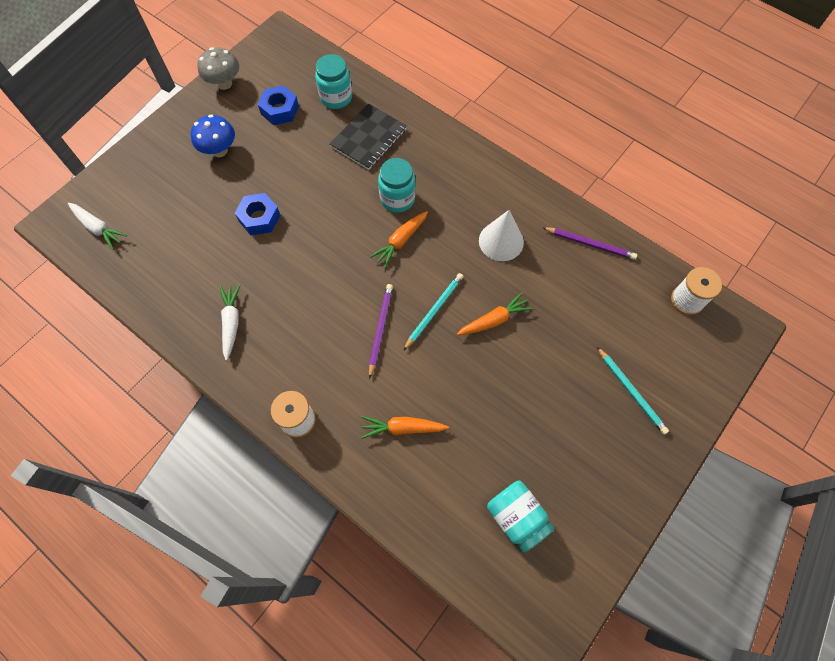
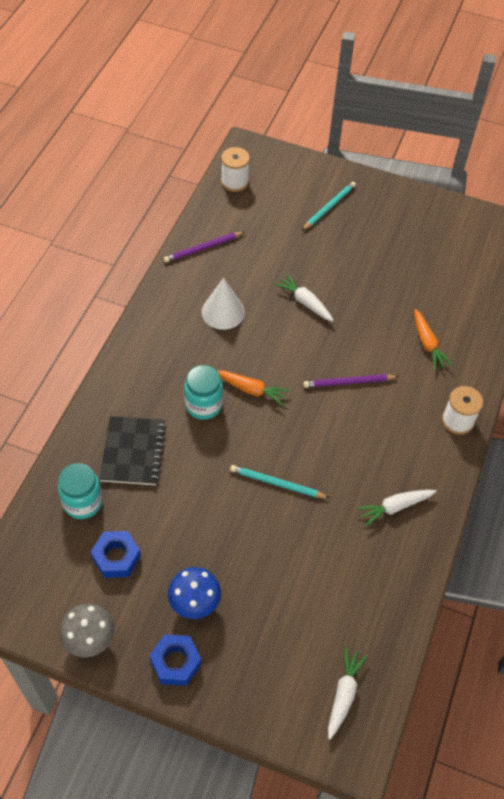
camera: 110 degrees left, 10 degrees down
blue nut [235,193,280,235] -> blue nut moved to [149,634,201,686]
black notebook [330,103,407,170] -> black notebook turned 75 degrees clockwise [99,416,166,485]
turquoise pencil [403,273,464,351] -> turquoise pencil moved to [230,465,329,498]
orange carrot [457,292,533,335] -> white carrot [274,274,334,322]
turquoise jar [487,481,554,553] -> none
purple pencil [542,227,637,260] -> purple pencil turned 120 degrees counterclockwise [163,232,244,263]

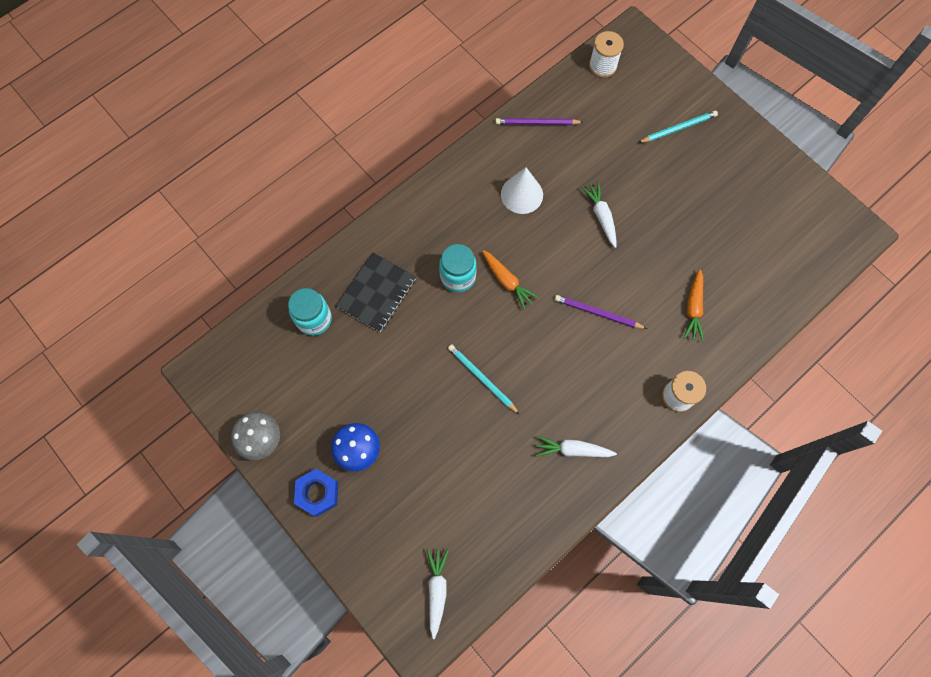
camera: 30 degrees right, 15 degrees up
blue nut [91,531,141,578] -> none
white carrot [328,647,368,740] -> white carrot turned 45 degrees counterclockwise [427,549,449,639]

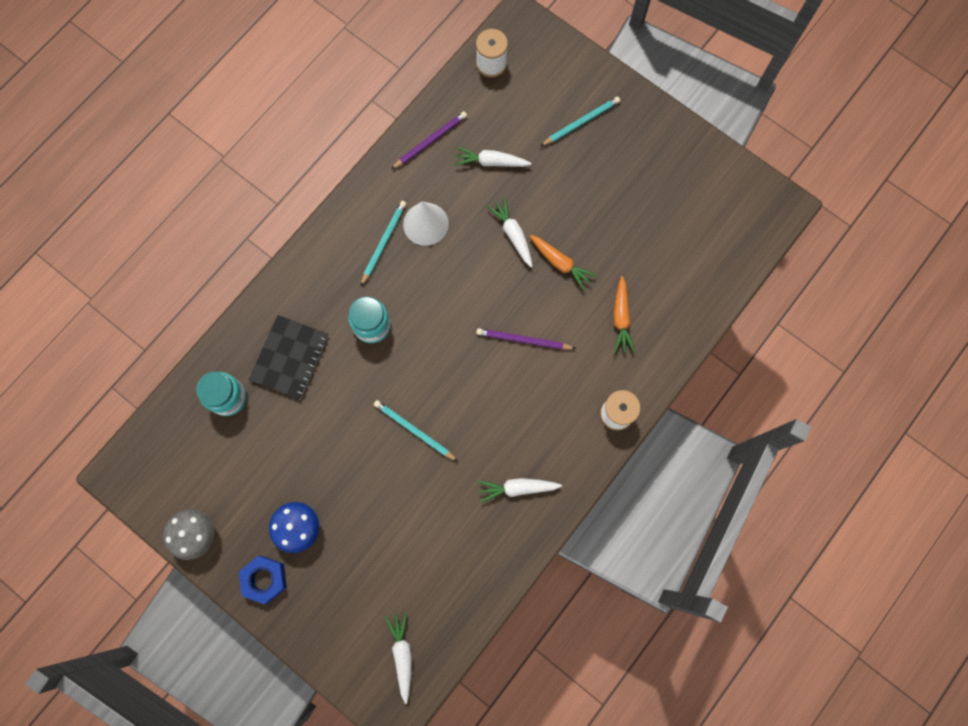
camera: 10 degrees left, 5 degrees up
orange carrot [482,250,539,310] -> orange carrot moved to [530,235,597,291]
purple pencil [496,118,583,125] -> purple pencil turned 150 degrees clockwise [391,111,467,169]
none -> turquoise pencil [361,201,407,286]
none -> white carrot [454,147,531,167]

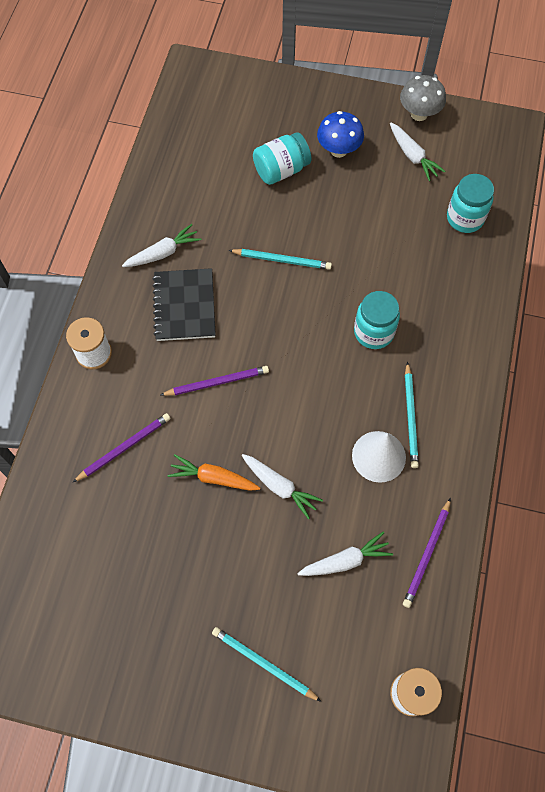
camera: 155 degrees right, 10 degrees down
blue nut [239,556,287,604] -> none
black notebook [249,315,328,400] -> black notebook moved to [153,268,216,341]
white carrot [385,612,412,704] -> white carrot moved to [390,123,445,181]
turquoise pencil [540,96,620,146] -> turquoise pencil turned 90 degrees clockwise [212,627,322,702]
orange carrot [613,276,635,353] -> purple pencil [73,413,171,482]
none -> turquoise jar [253,132,311,185]

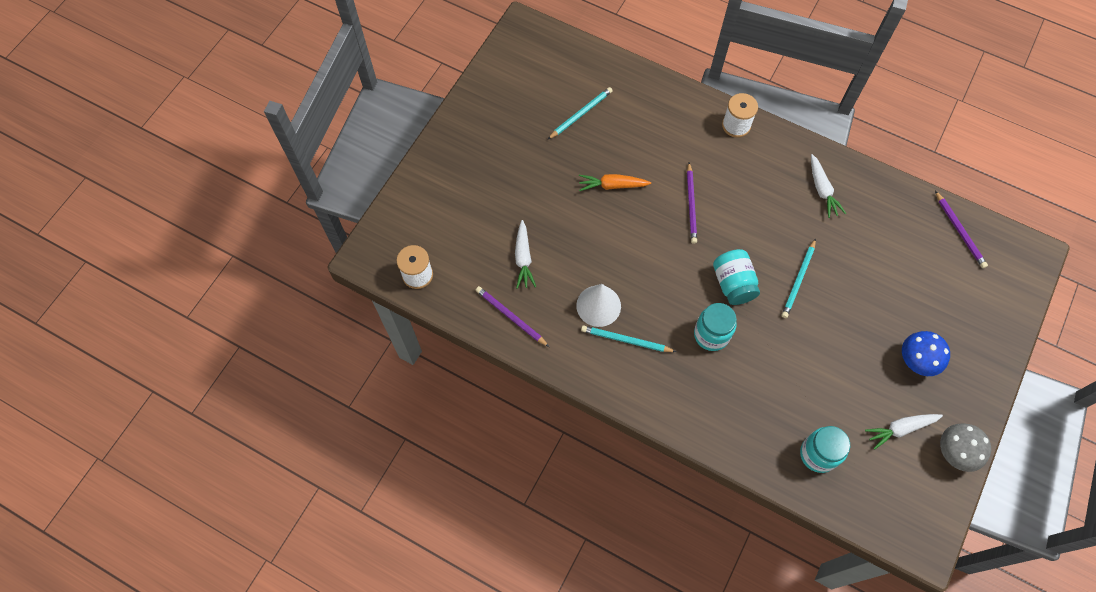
camera: 105 degrees right, 0 degrees up
purple pencil [73,413,171,482] -> purple pencil moved to [935,191,988,268]
black notebook [153,268,216,341] -> none
orange carrot [167,454,260,491] -> orange carrot turned 120 degrees counterclockwise [579,174,651,191]
turquoise pencil [212,627,322,702] -> turquoise pencil moved to [547,87,613,140]
white carrot [242,454,323,520] -> none
turquoise jar [253,132,311,185] -> turquoise jar moved to [713,249,760,305]

